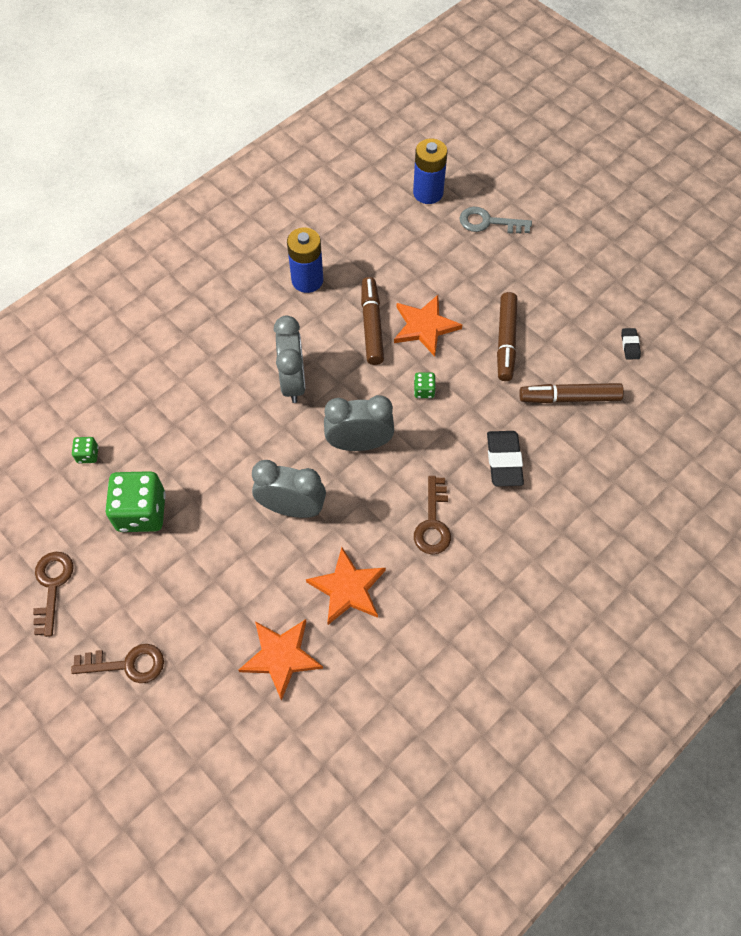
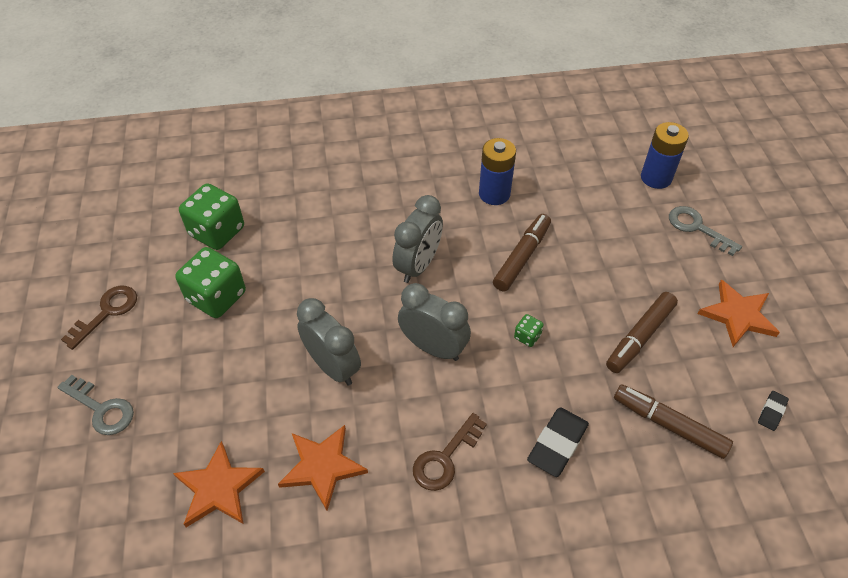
camera: 35 degrees right, 10 degrees down
brown key [71,644,164,683] -> grey key [57,375,134,435]
green dice [72,437,98,464] -> green dice [179,183,244,250], size x2.22
orange star [394,295,462,357] -> orange star moved to [698,280,780,347]

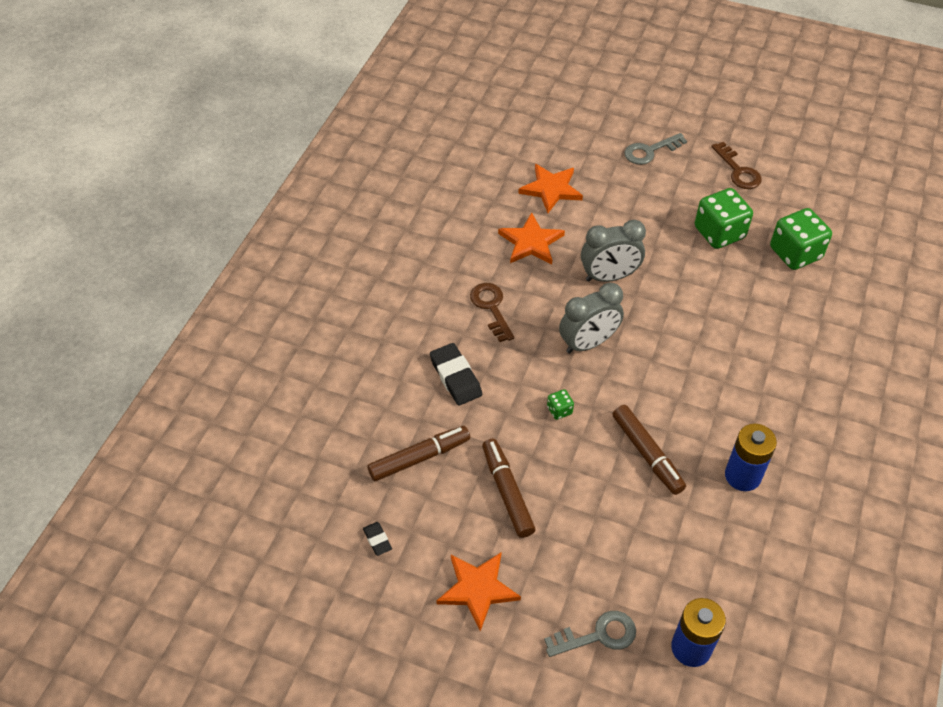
camera: 120 degrees right, 0 degrees up
grey clock [392,195,443,283] -> none

